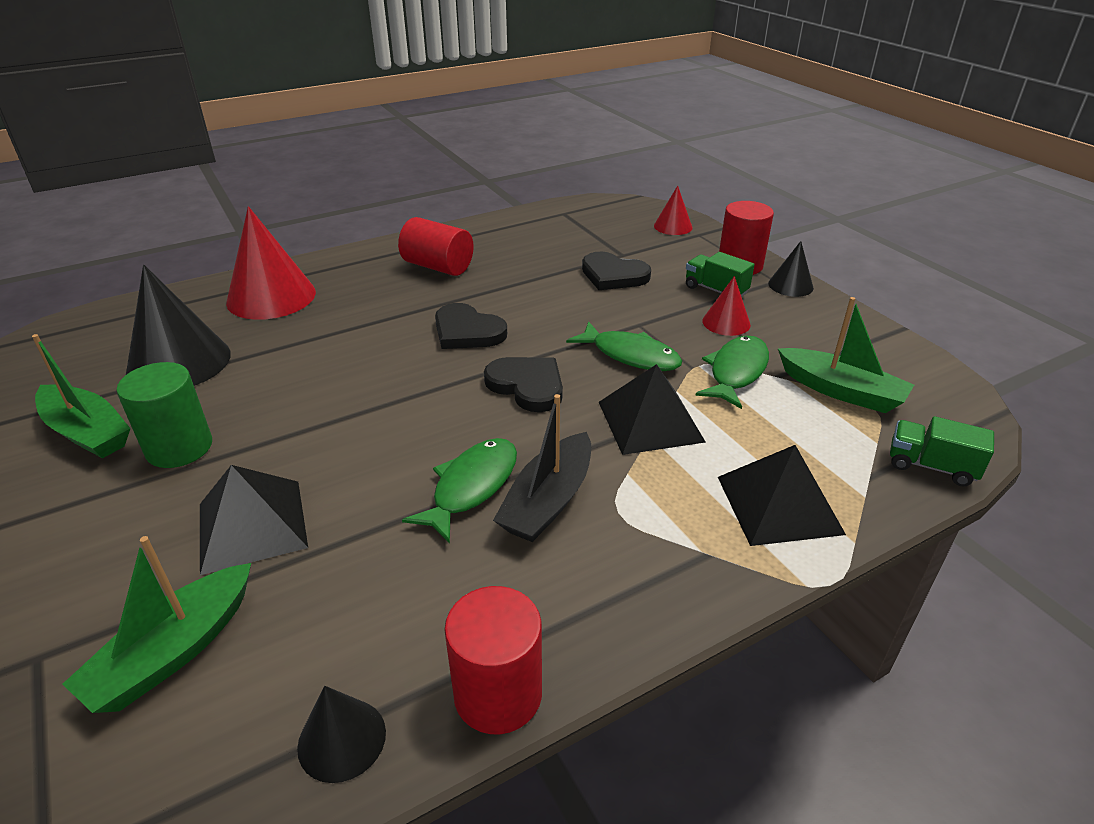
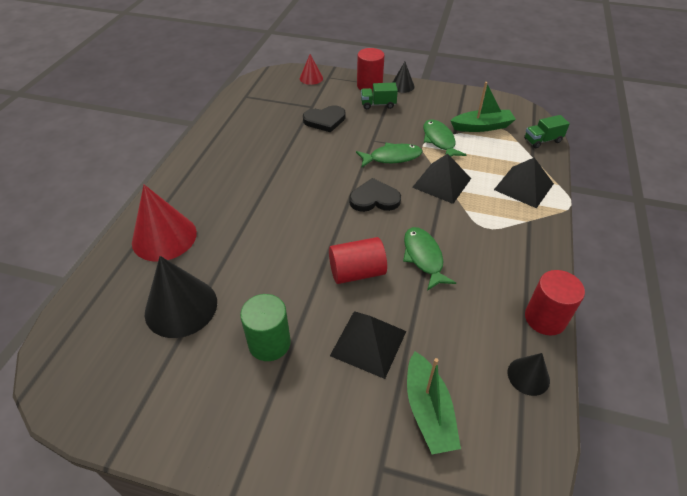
camera: 45 degrees left, 10 degrees up
green boat [32,334,131,458] -> none
red cylinder [398,217,474,276] -> red cylinder moved to [329,237,387,284]
black heart [435,303,507,349] -> none
black boat [493,394,591,542] -> none
red cone [702,276,751,336] -> none

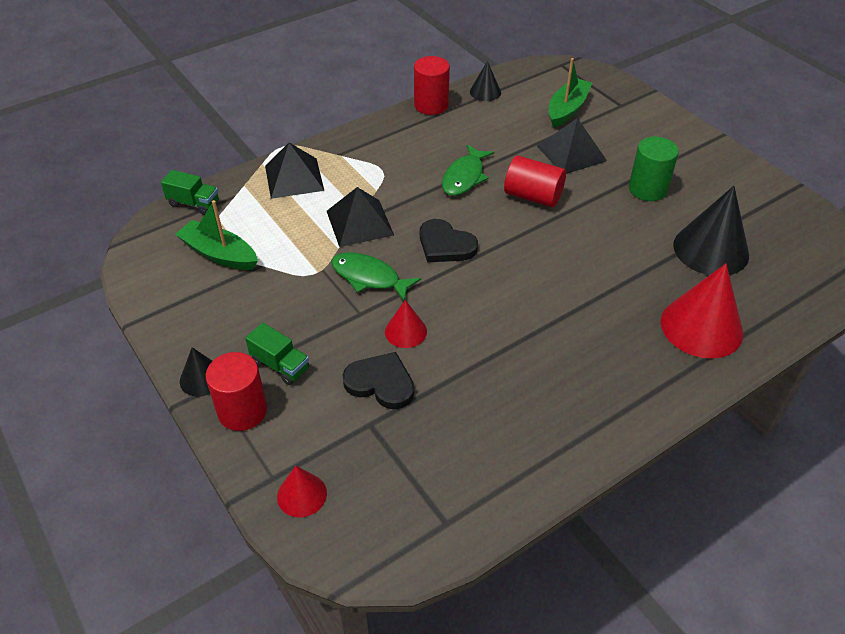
camera: 140 degrees left, 0 degrees up
green fish [423,120,466,156] -> none
none -> red cone [385,300,427,348]

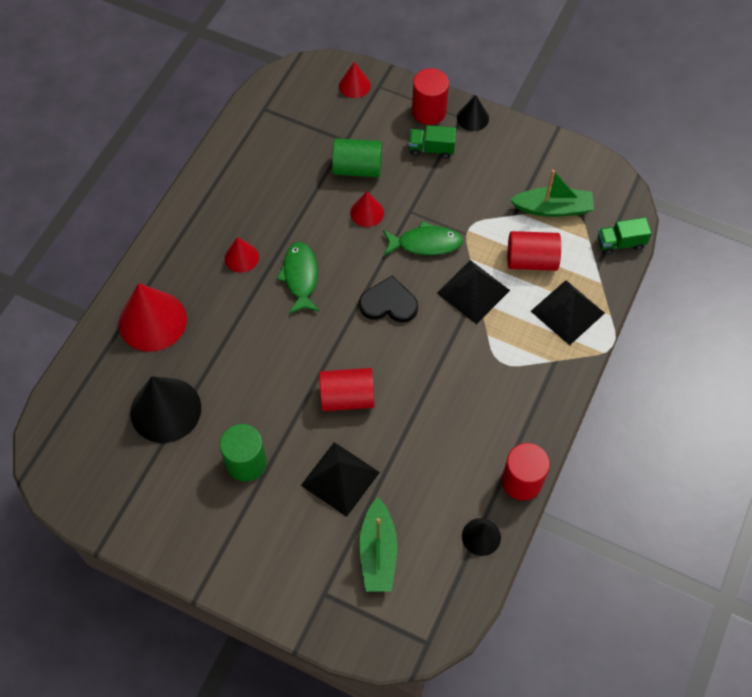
camera: 150 degrees right, 15 degrees up
black heart [342,352,414,409] -> green cylinder [332,138,382,177]
green fish [442,144,494,196] -> green fish moved to [277,242,319,314]
none -> red cone [224,237,259,273]
none -> red cylinder [507,231,561,271]

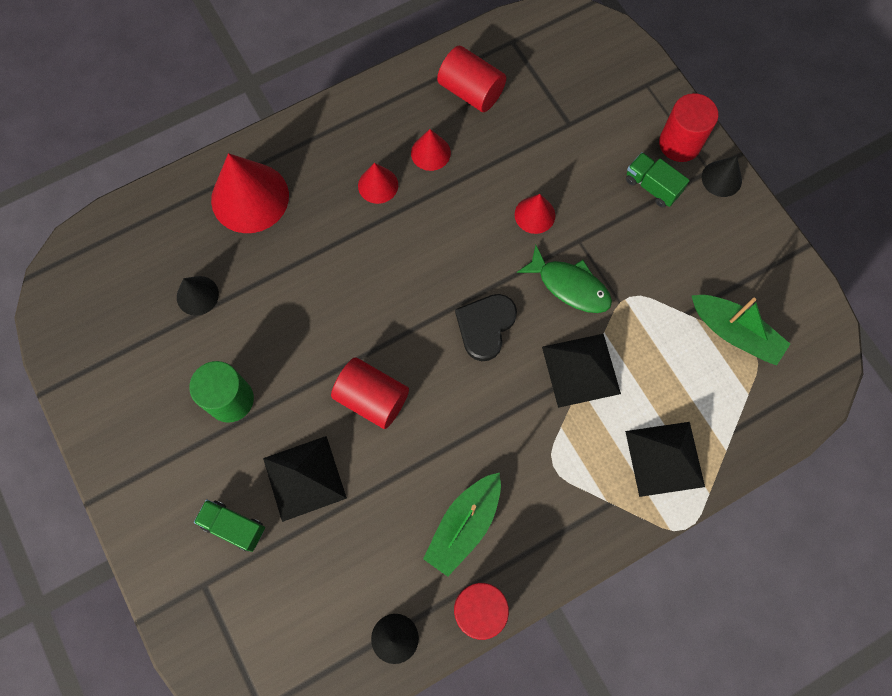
camera: 35 degrees right, 10 degrees up
black cone [130,376,201,443] -> black cone [177,276,219,316], size x0.52
green fish [277,242,319,314] -> none
green cylinder [332,138,382,177] -> none
red cone [339,62,371,98] -> red cone moved to [411,129,451,171]
black heart [359,276,418,323] -> black heart turned 105 degrees counterclockwise [455,294,517,361]
green boat [359,498,397,592] -> green boat moved to [423,472,501,577]
red cylinder [507,231,561,271] -> red cylinder moved to [437,46,506,112]
green truck [598,217,652,255] -> green truck moved to [194,499,265,552]

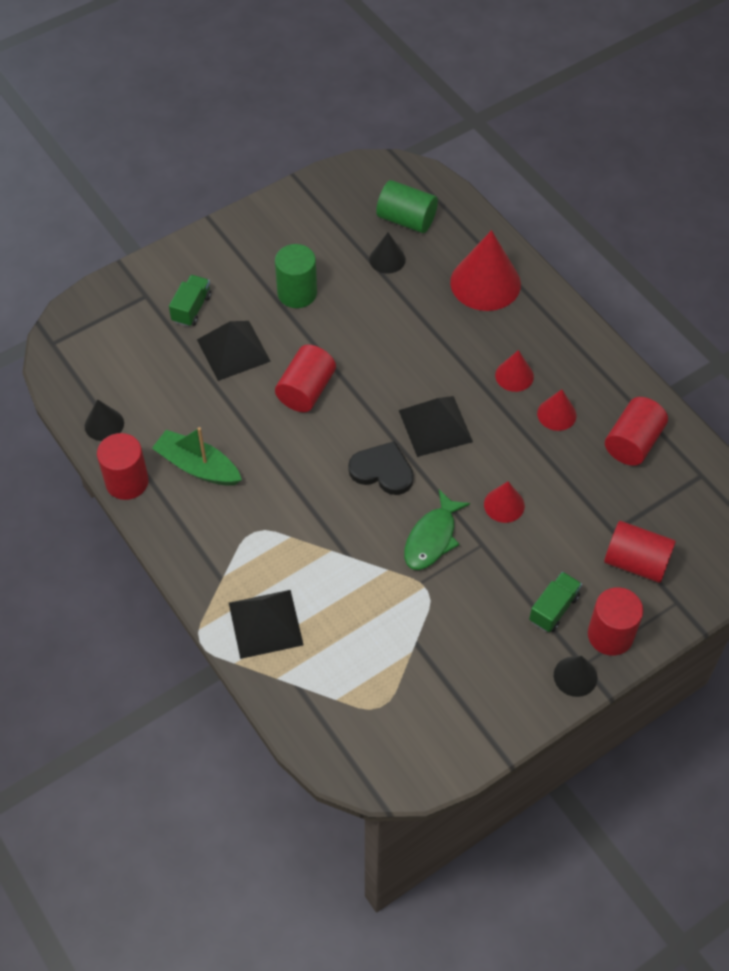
camera: 85 degrees right, 15 degrees down
black pyramid [542,334,621,408] -> black pyramid moved to [399,396,473,457]
green boat [691,295,790,366] -> none
none -> green cylinder [376,180,438,233]
none -> red cylinder [604,521,676,583]

